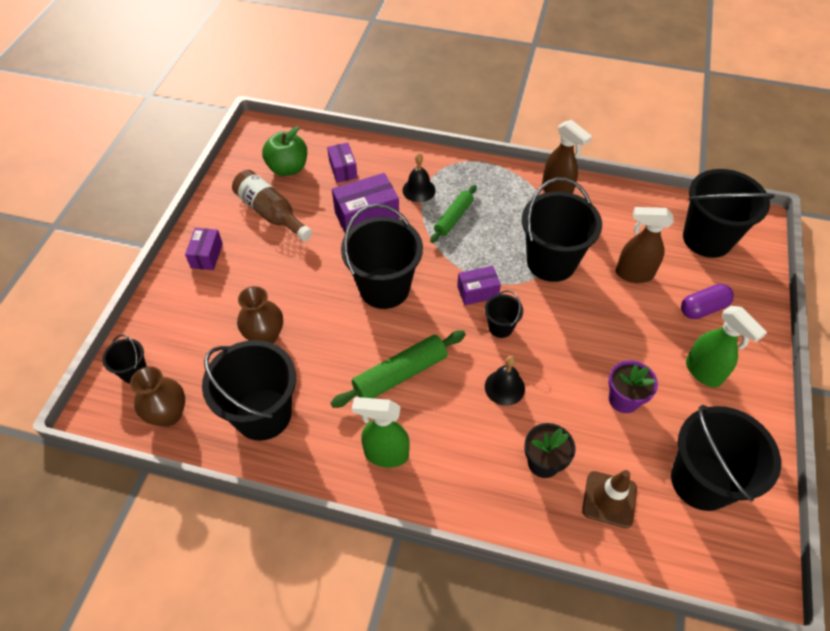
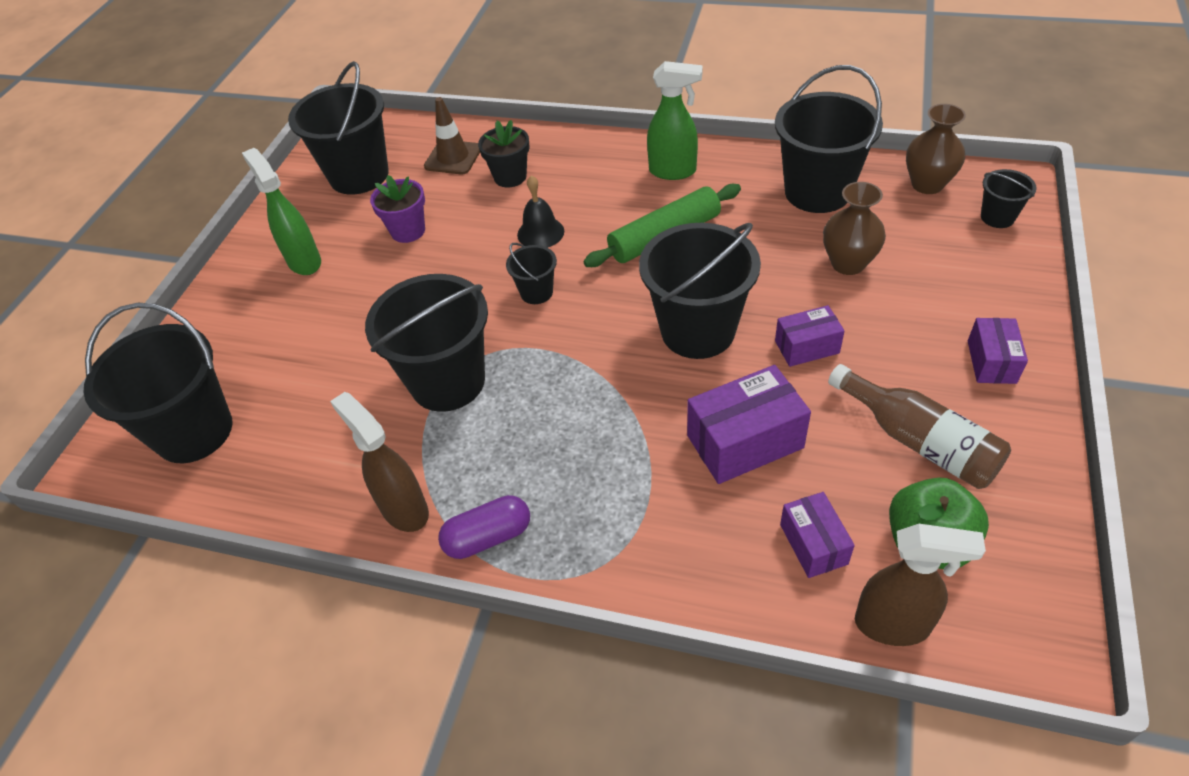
camera: 175 degrees left, 5 degrees down
black bell [403,153,436,203] -> none
green rolling pin [430,185,477,243] -> none
purple box [457,266,501,305] -> purple box moved to [775,305,845,367]
brown spray bottle [615,207,674,283] -> brown spray bottle moved to [855,524,986,646]
purple capsule [681,284,734,319] -> purple capsule moved to [438,495,530,559]

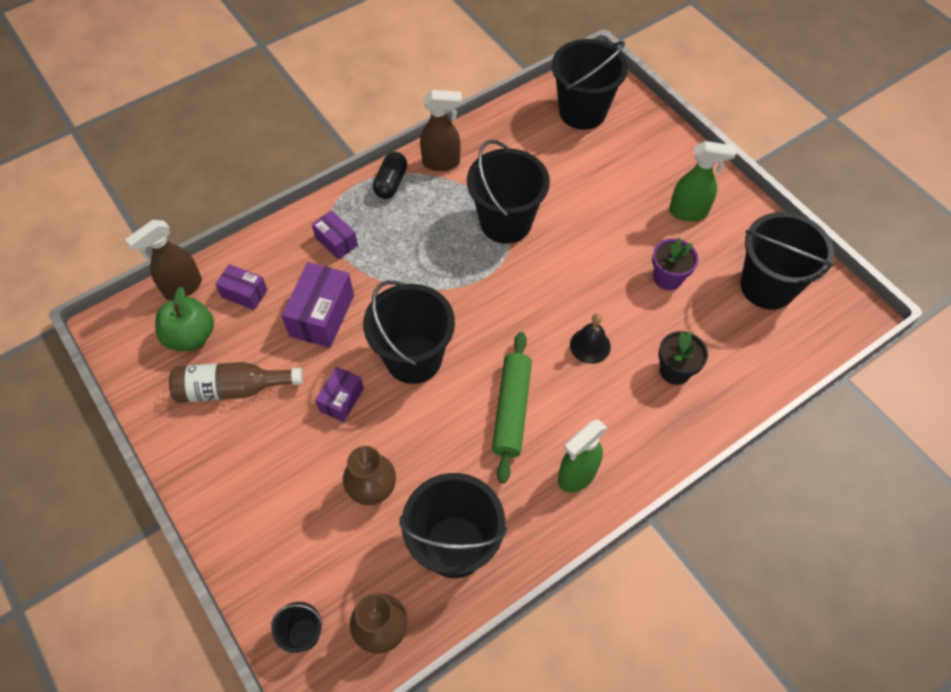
camera: 125 degrees right, 10 degrees up
brown traffic cone [424,97,480,174] -> none
purple capsule [438,495,530,559] -> black capsule [373,152,407,199]
black bucket [506,243,557,304] -> none
purple box [968,318,1028,384] -> purple box moved to [312,210,358,260]

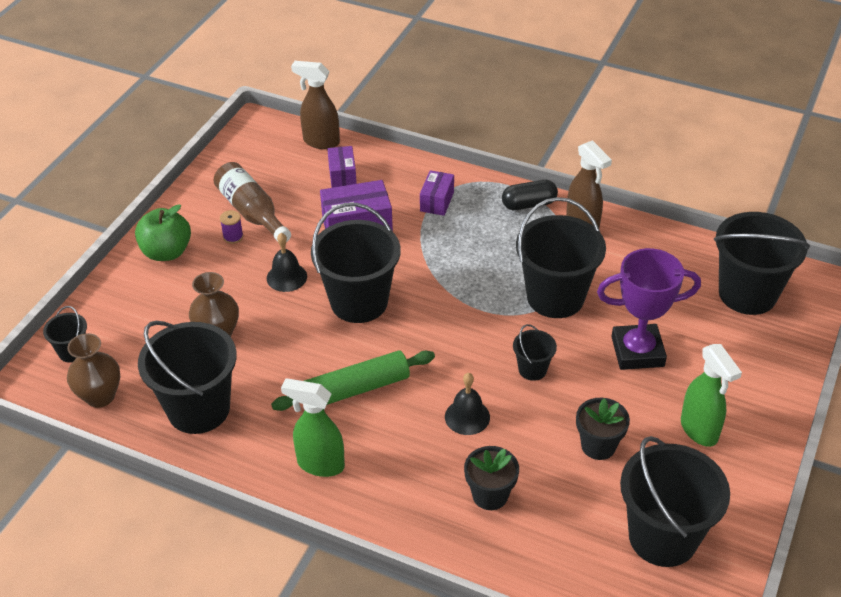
camera: 60 degrees right, 15 degrees down
green apple [155,287,214,351] -> green apple moved to [135,204,191,261]
purple box [315,367,364,422] -> black bell [267,233,307,292]
purple flower pot [652,238,698,290] -> black flower pot [576,398,630,460]
none -> purple spool [220,210,243,244]
none -> black bucket [513,324,557,381]
none -> purple trophy [597,248,701,370]

